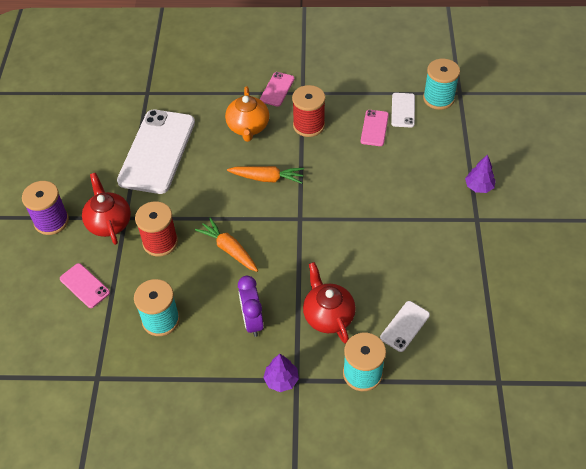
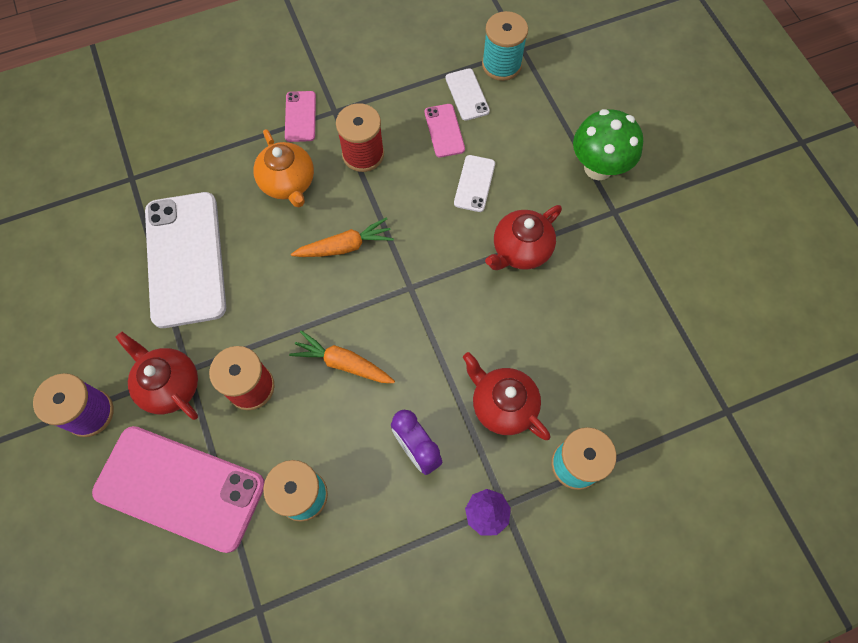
camera: 25 degrees left, 15 degrees up
pink phone [60,263,110,308] -> pink phone [92,426,265,553], size x2.21
white phone [380,301,430,352] -> white phone moved to [454,155,495,212]
purple tree [465,155,496,193] -> green mushroom [573,109,643,180]
none -> red teapot [485,205,562,270]

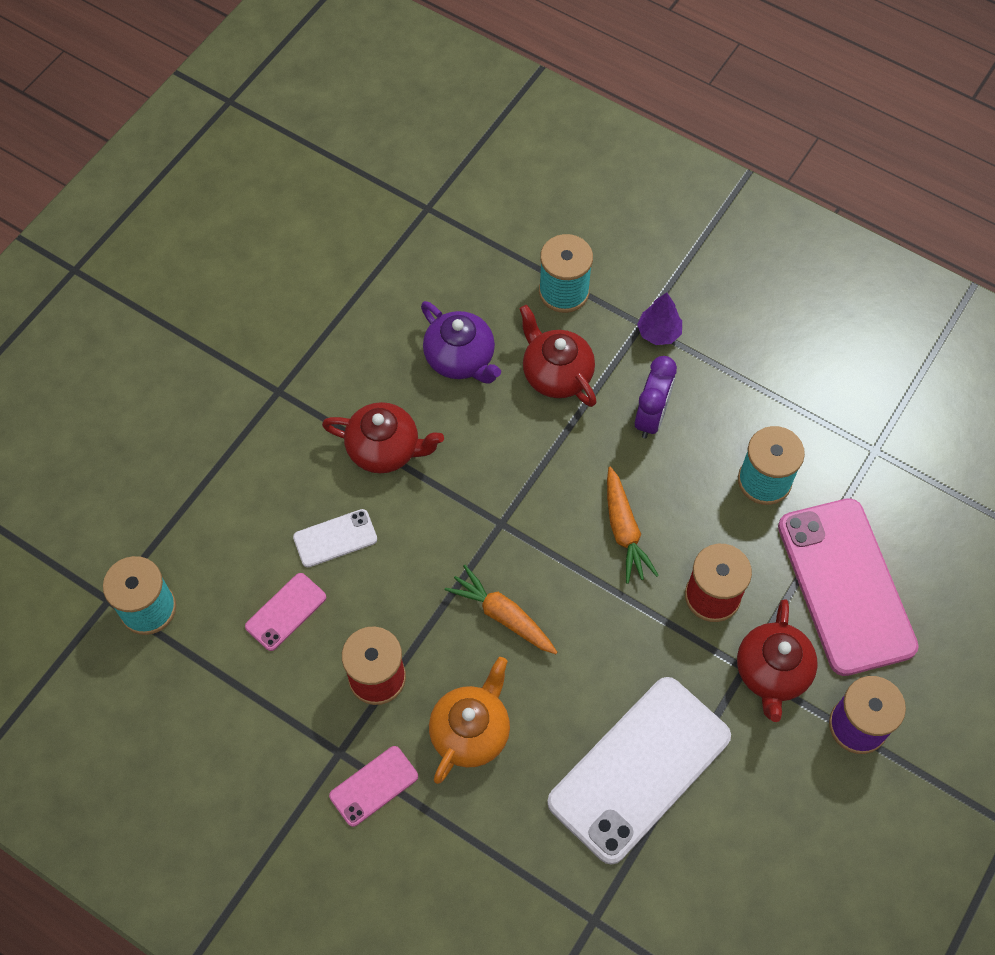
camera: 125 degrees left, 5 degrees down
white phone [446,68,490,121] -> none
red teapot [463,352,550,440] -> red teapot turned 135 degrees clockwise [519,305,597,407]
green mushroom [573,109,643,180] -> none
none -> purple teapot [421,301,501,384]

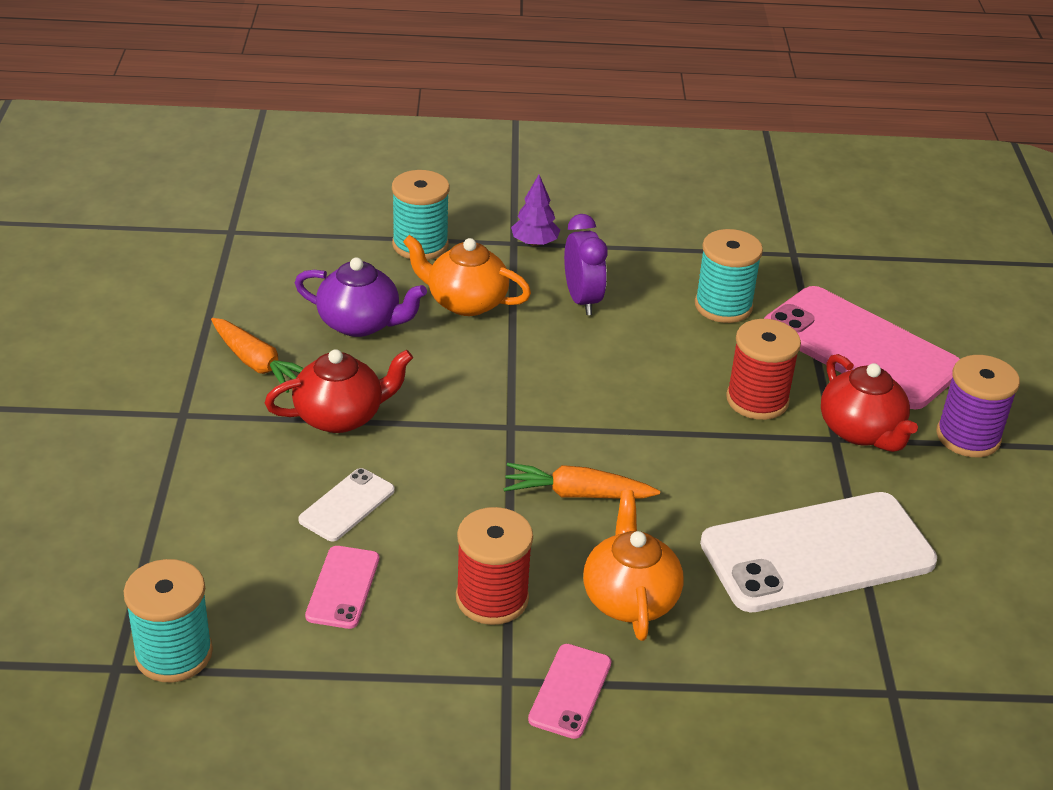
camera: 35 degrees left, 25 degrees down
red teapot [519,305,597,407] -> orange teapot [403,235,531,316]
white phone [547,677,731,865] -> white phone turned 60 degrees clockwise [700,492,937,612]
orange carrot [607,467,659,584] -> orange carrot moved to [211,318,304,393]

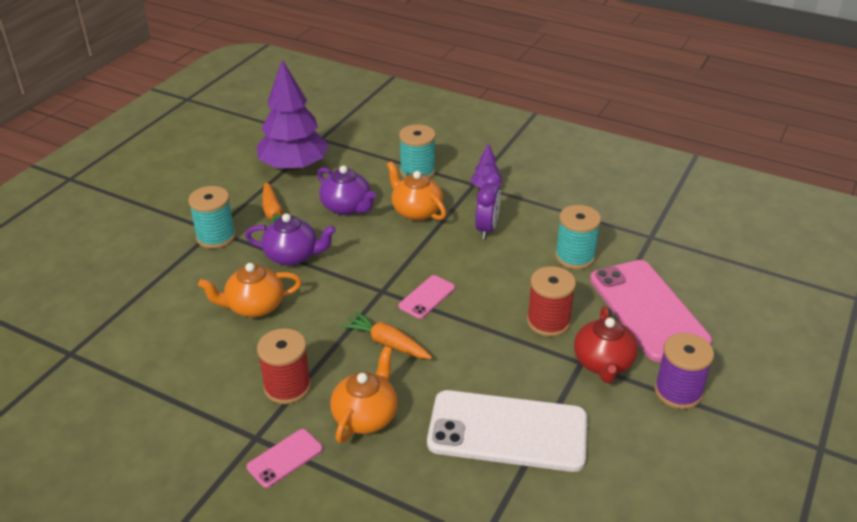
camera: 30 degrees right, 0 degrees up
turquoise spool [124,559,213,682] -> turquoise spool moved to [188,186,236,249]
red teapot [265,349,413,433] -> purple teapot [245,213,336,266]
white phone [298,468,395,541] -> orange teapot [198,263,302,317]
pink phone [305,546,379,629] -> pink phone moved to [398,275,455,319]
none -> purple tree [256,60,329,171]

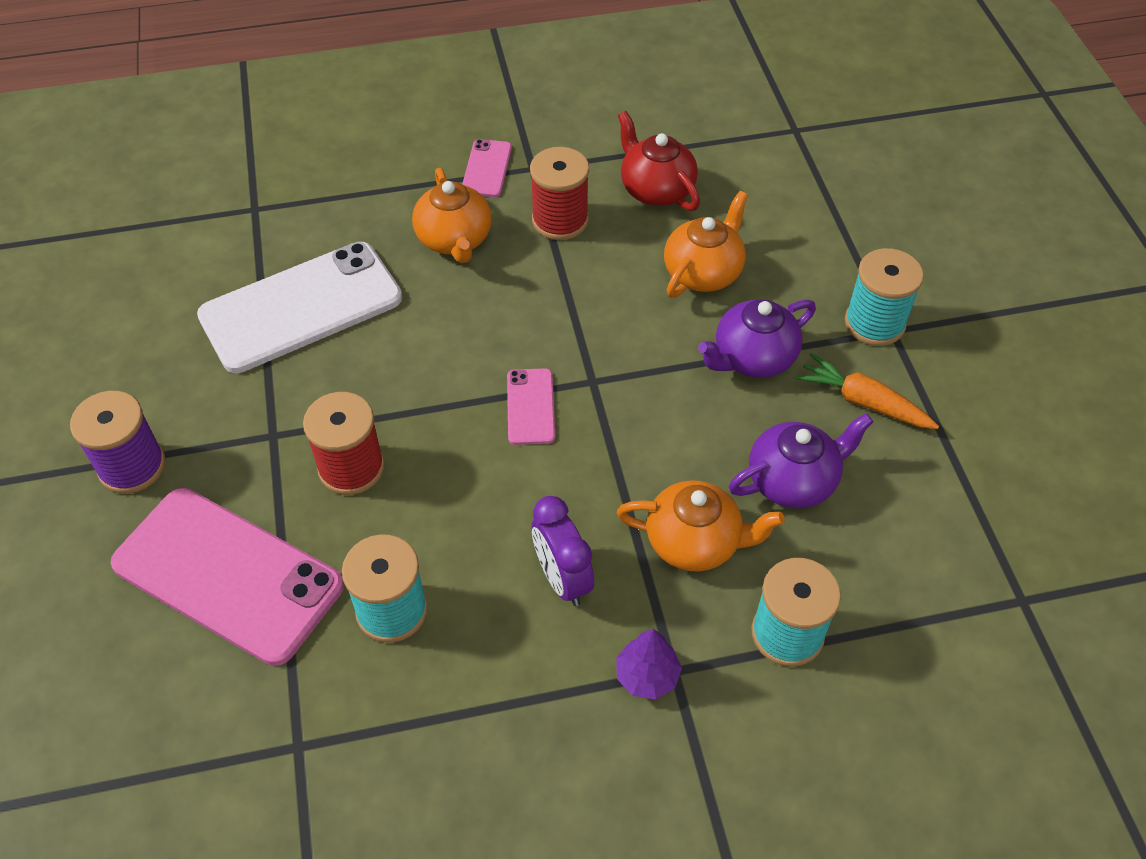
camera: 140 degrees right, 15 degrees up
purple tree [256,60,329,171] -> none
purple teapot [317,166,376,215] -> purple teapot turned 150 degrees clockwise [729,413,873,508]
orange carrot [340,310,432,359] -> none
red teapot [574,306,638,383] -> red teapot moved to [618,111,700,211]

